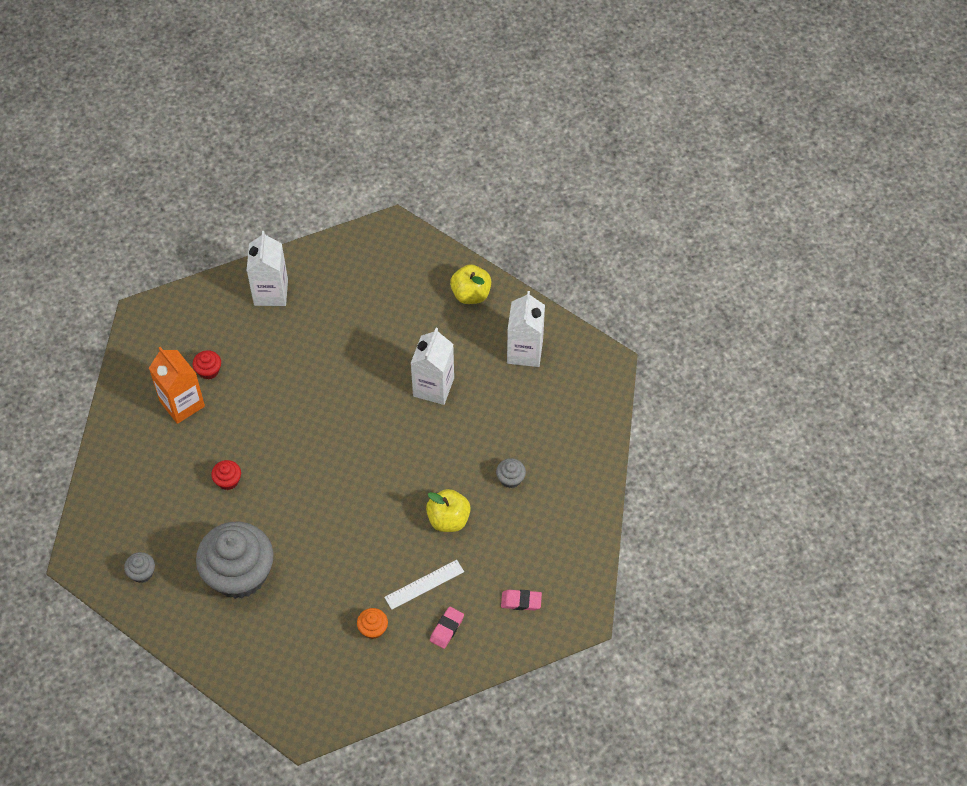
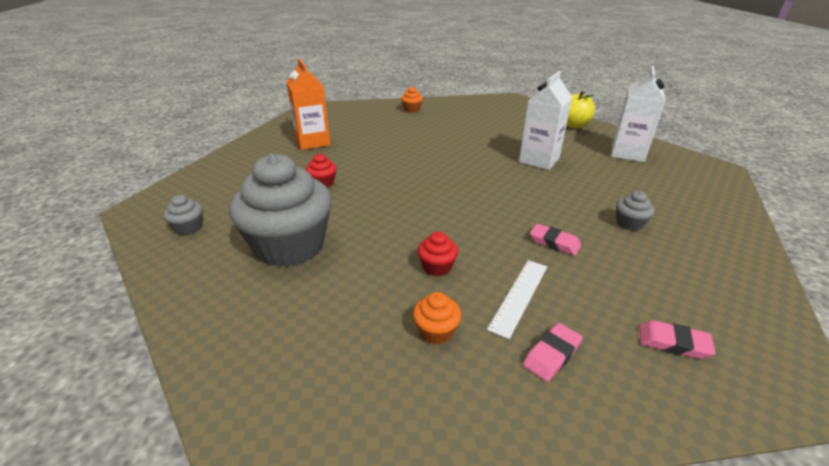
camera: 15 degrees right, 25 degrees down
red cupcake [193,350,221,380] -> red cupcake moved to [418,231,458,277]
white carton [247,231,288,306] -> orange cupcake [401,87,423,112]
white ruler [384,560,464,610] -> white ruler turned 45 degrees counterclockwise [487,260,547,339]
yellow apple [426,489,471,532] -> pink eraser [530,224,581,256]

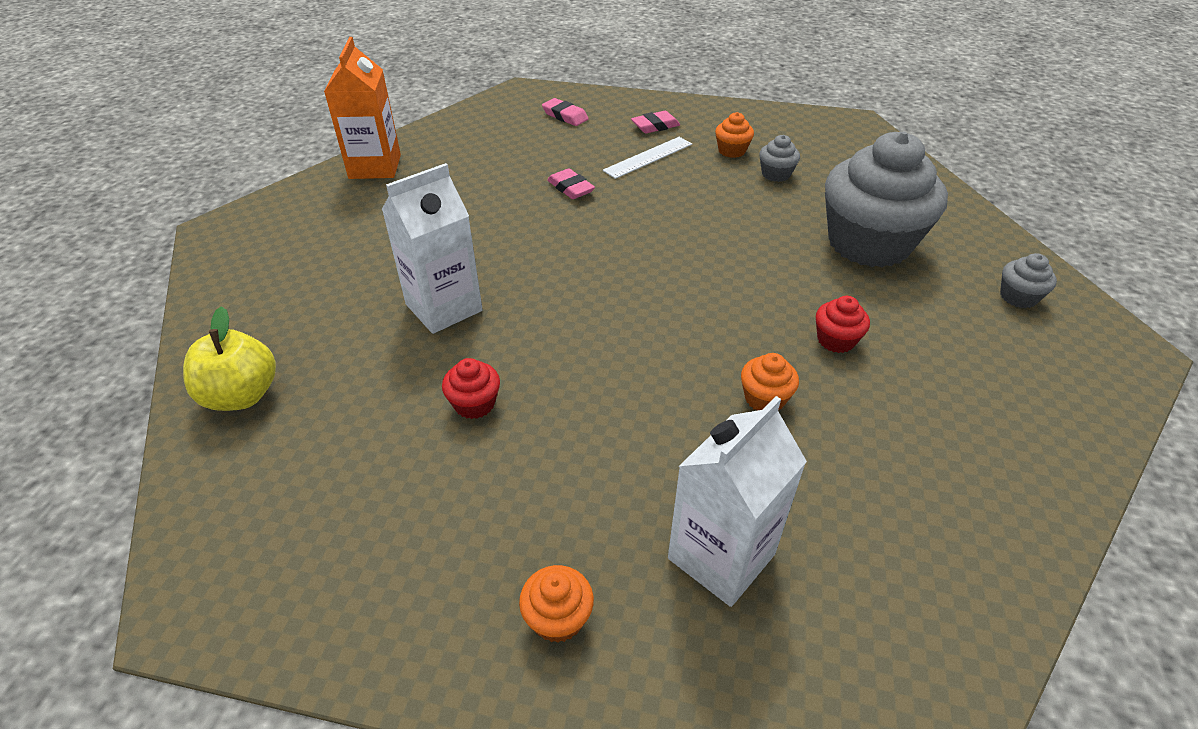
camera: 160 degrees left, 10 degrees up
orange carton [286,58,331,150] -> orange carton moved to [324,37,401,179]
red cupcake [418,231,458,277] -> red cupcake moved to [442,358,500,419]
white carton [611,66,665,162] -> white carton moved to [668,396,807,607]
grey cupcake [616,191,654,231] -> grey cupcake moved to [759,135,800,182]
none -> orange cupcake [741,353,799,411]

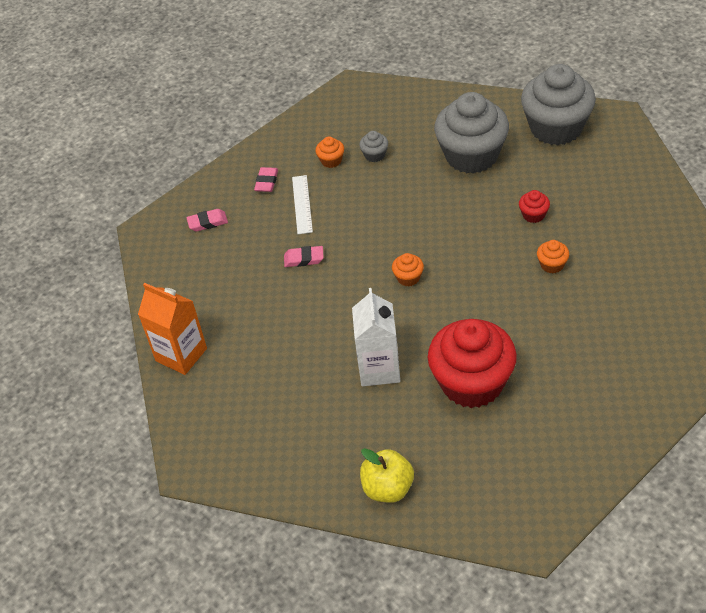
camera: 50 degrees left, 5 degrees up
red cupcake [442,358,500,419] -> red cupcake [428,319,517,408], size x2.50
orange cupcake [519,565,594,643] -> orange cupcake moved to [392,253,424,287]
white carton [668,396,807,607] -> none
grey cupcake [1000,253,1057,308] -> grey cupcake [521,64,596,145], size x2.50

